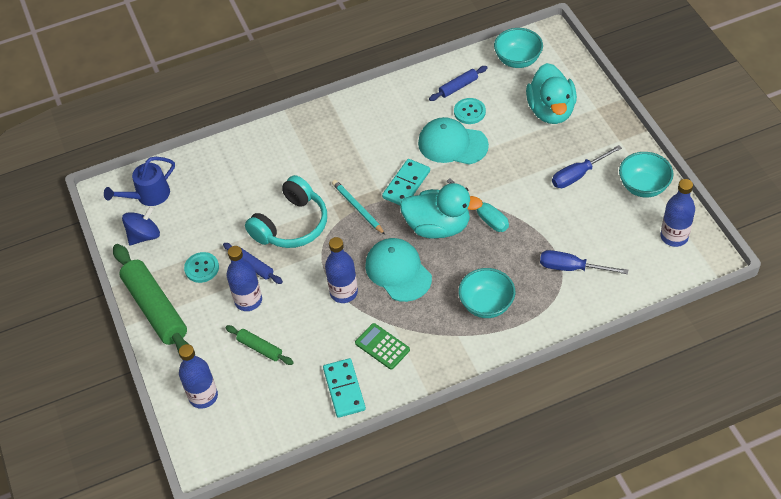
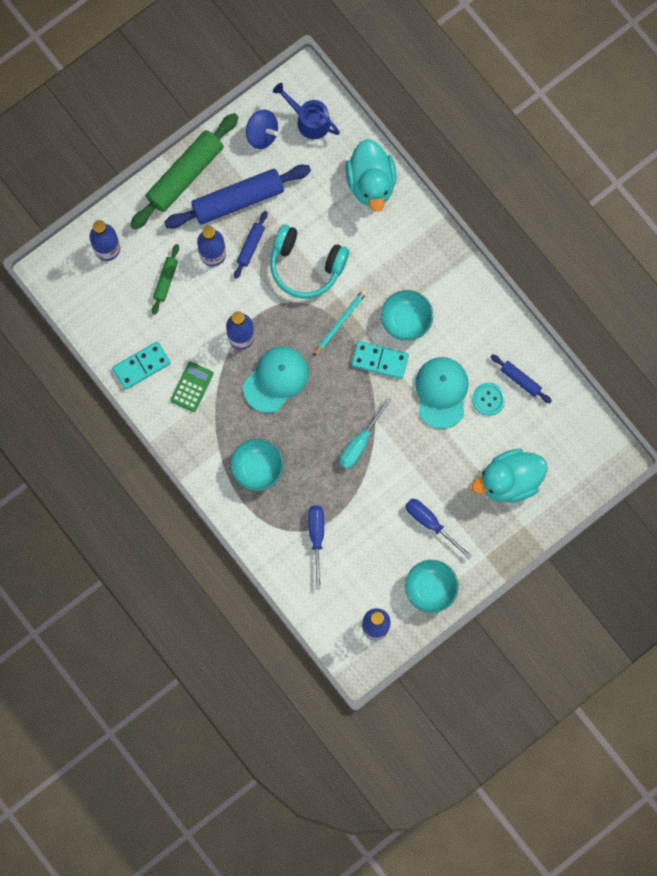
camera: 70 degrees right, 25 degrees up
turquoise button [184,252,219,283] -> blue rolling pin [164,165,311,229]
turquoise duck [400,183,483,239] -> turquoise duck moved to [345,139,397,212]
turquoise bowl [494,28,543,68] -> turquoise bowl moved to [381,290,433,341]

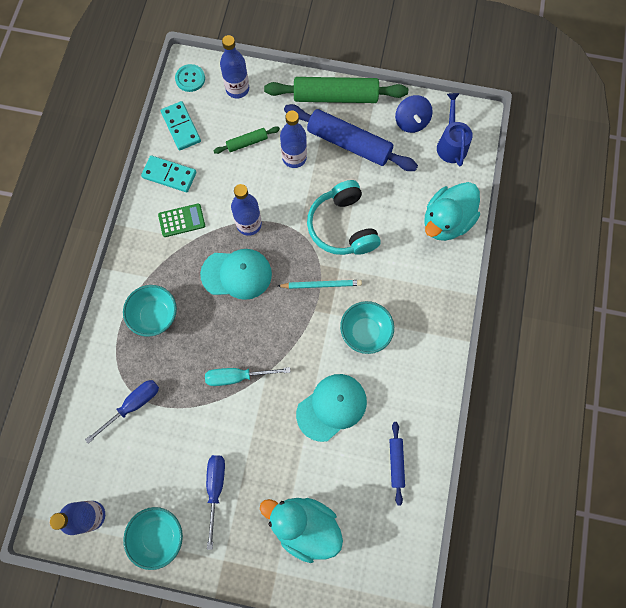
camera: 50 degrees right, 5 degrees down
blue rolling pin [234,211,267,279] -> none
turquoise domino [351,341,409,379] -> turquoise domino moved to [161,101,201,150]
turquoise button [472,383,506,416] -> turquoise button moved to [175,64,205,92]

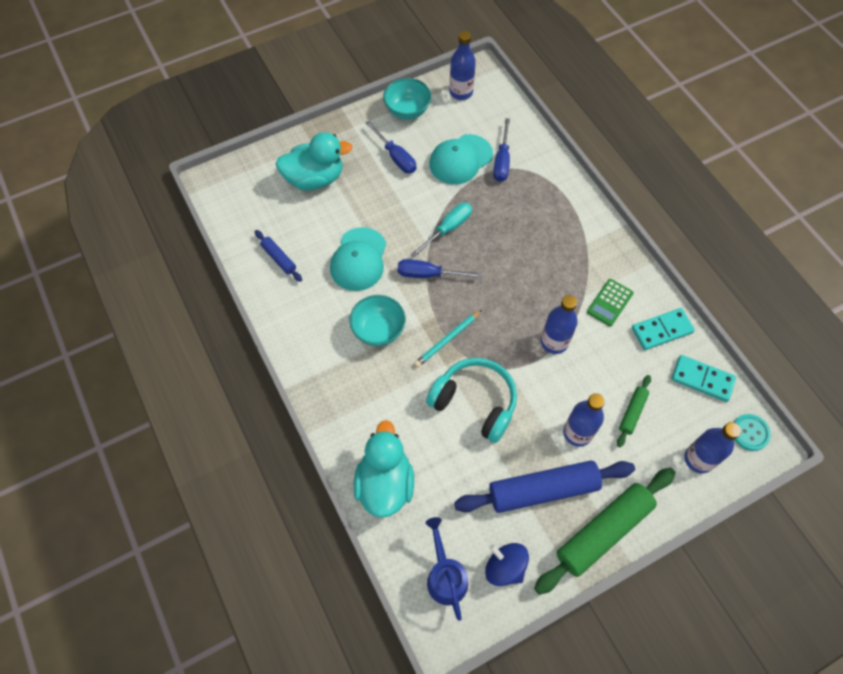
camera: 140 degrees right, 10 degrees down
turquoise bowl [123,285,177,337] -> none
turquoise cap [200,249,272,300] -> turquoise cap moved to [429,134,493,185]
blue watering can [437,93,473,166] -> blue watering can turned 150 degrees counterclockwise [426,517,468,621]
none -> blue screwdriver [398,259,482,278]

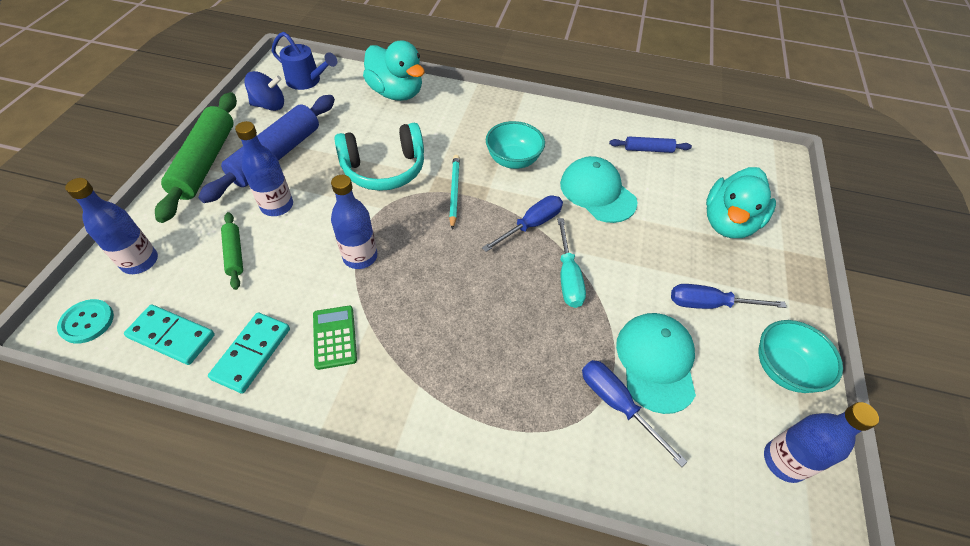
camera: 130 degrees right, 10 degrees down
turquoise domino [671,355,736,402] -> turquoise domino turned 45 degrees clockwise [124,304,215,365]

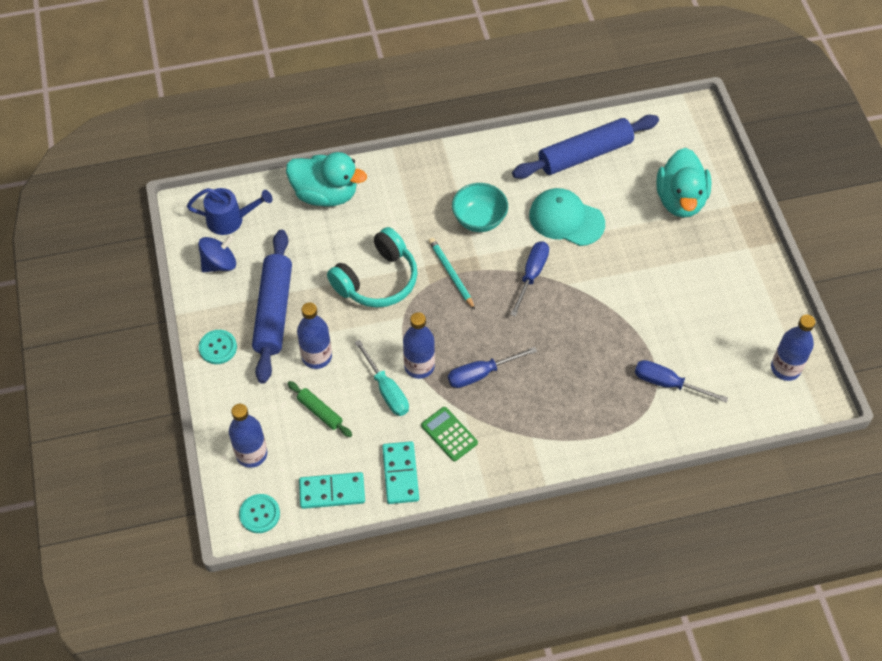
camera: 25 degrees left, 5 degrees up
green rolling pin [155,92,237,223] -> turquoise button [199,330,237,364]
turquoise screwdriver [557,218,586,308] -> turquoise screwdriver moved to [355,340,409,416]
blue rolling pin [609,136,692,153] -> blue rolling pin [512,115,659,179], size x2.08
turquoise cap [616,313,696,414] -> none
blue screwdriver [671,284,787,309] -> blue screwdriver moved to [448,347,537,388]
turquoise bowl [759,320,843,393] -> none

